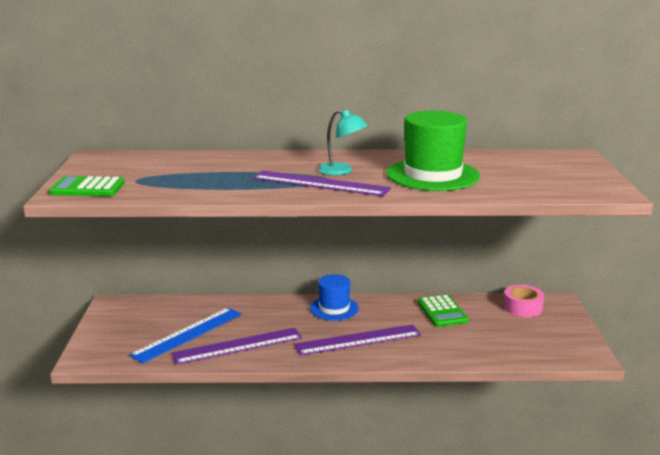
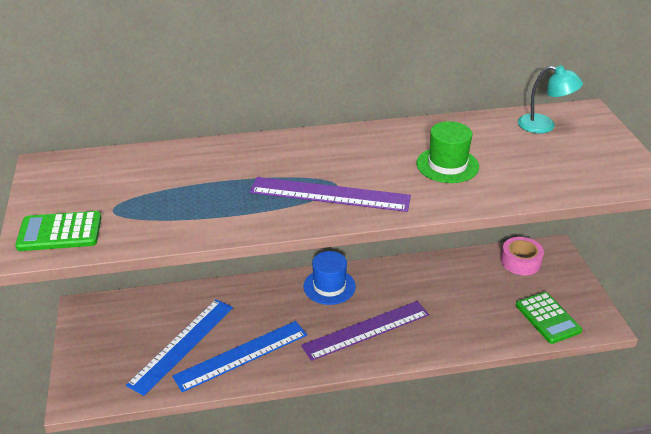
camera: 10 degrees left, 15 degrees up
purple ruler [172,328,302,365] -> blue ruler [172,321,307,392]
turquoise lamp [318,110,368,175] -> turquoise lamp moved to [518,65,583,133]
green hat [386,111,480,191] -> green hat [416,121,479,183], size x0.60
green calculator [418,294,469,327] -> green calculator moved to [516,292,582,344]

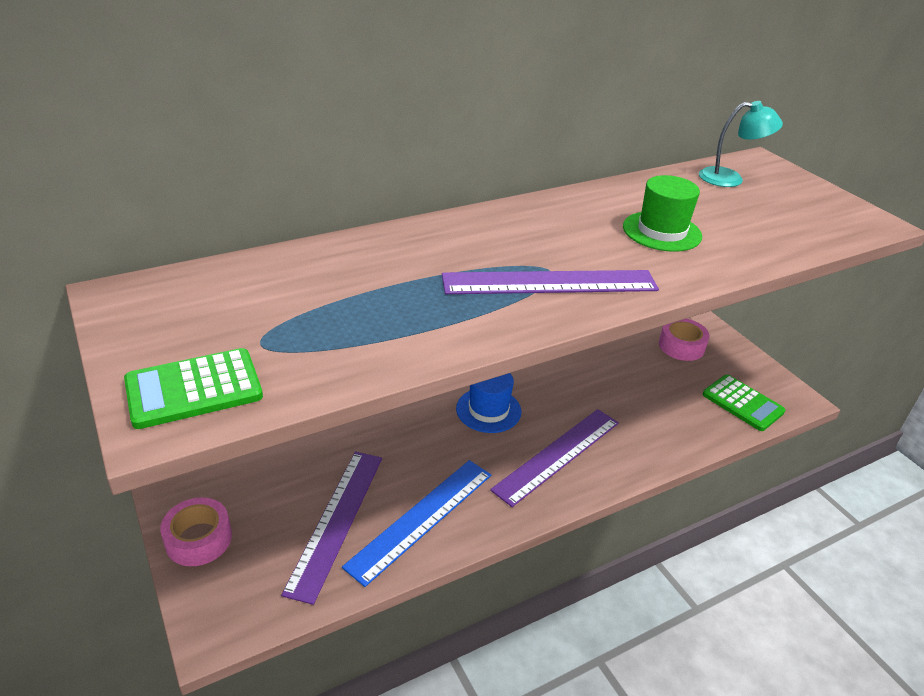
camera: 20 degrees left, 0 degrees up
blue ruler [126,299,233,396] -> purple ruler [281,451,382,605]
none -> pink tape [160,498,232,566]

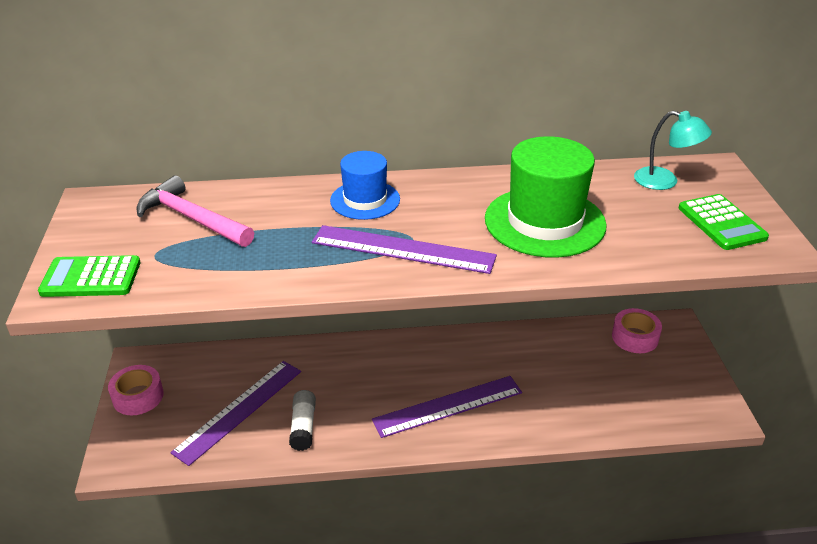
camera: 25 degrees right, 0 degrees up
blue ruler [342,460,491,587] -> white glue stick [289,390,316,451]
blue hat [456,373,521,433] -> blue hat moved to [330,151,400,220]
green hat [623,175,702,252] -> green hat [485,136,607,258], size x1.66
green calculator [703,375,785,431] -> green calculator moved to [678,194,769,250]
none -> pink hammer [137,175,254,247]

